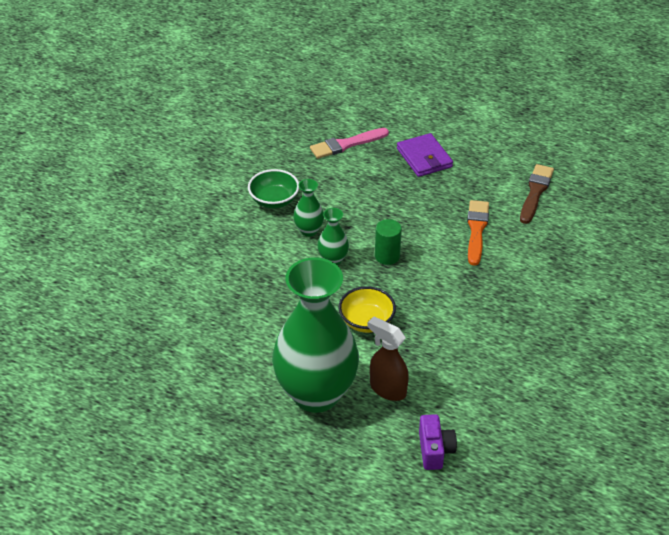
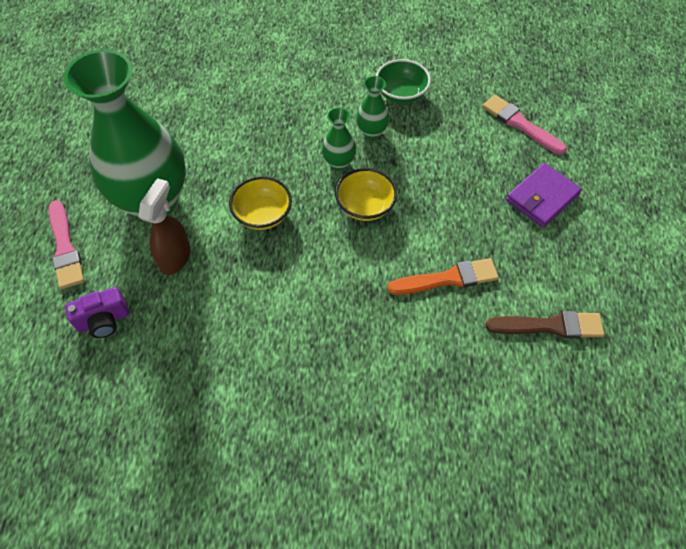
camera: 70 degrees right, 15 degrees up
green cylinder [375,219,402,265] -> yellow bowl [335,168,397,221]
none -> pink brush [49,200,84,289]

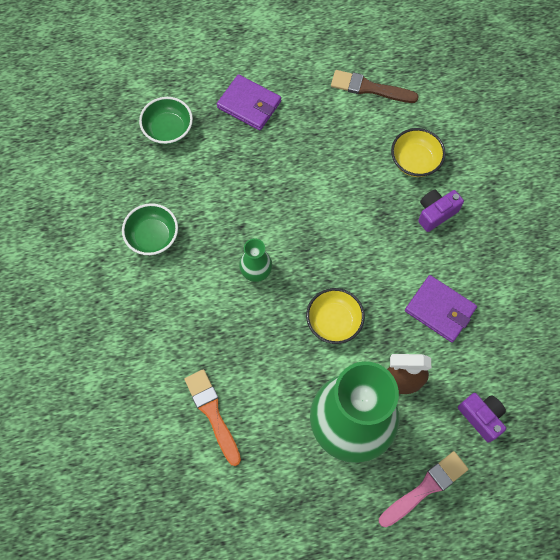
camera: 105 degrees left, 10 degrees up
yellow bowl [335,168,397,221] -> yellow bowl moved to [391,128,446,177]
green vase [356,76,390,140] -> none
orange brush [388,258,499,295] -> orange brush moved to [184,369,241,466]
pink brush [482,95,567,155] -> green bowl [139,97,193,145]
brown brush [486,311,605,338] -> brown brush turned 60 degrees counterclockwise [331,70,419,103]
none -> purple wallet [405,275,477,343]
none -> purple camera [418,190,464,232]

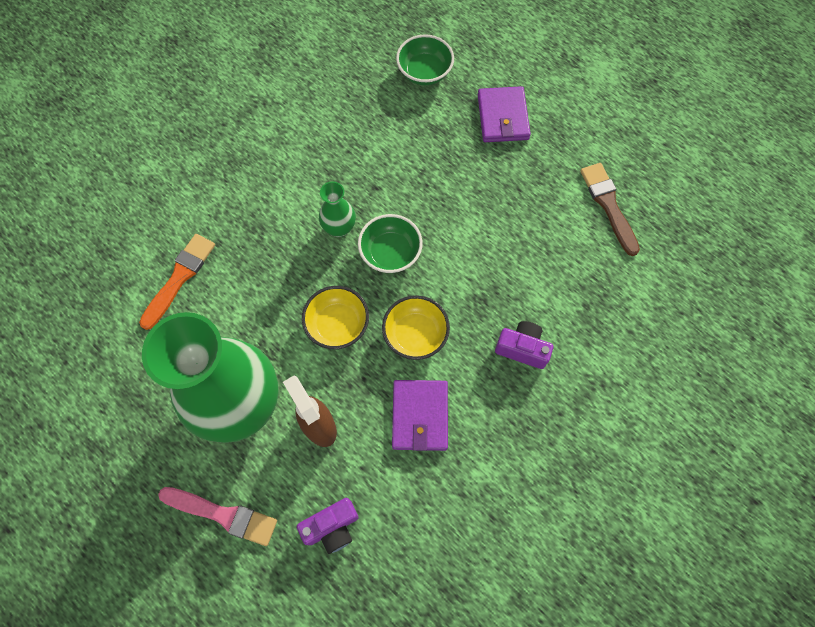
camera: 55 degrees right, 0 degrees up
green bowl [122,203,178,255] -> green bowl moved to [358,214,423,273]
yellow bowl [391,128,446,177] -> yellow bowl moved to [382,295,450,360]
purple camera [458,393,506,443] -> purple camera turned 45 degrees clockwise [297,498,359,554]

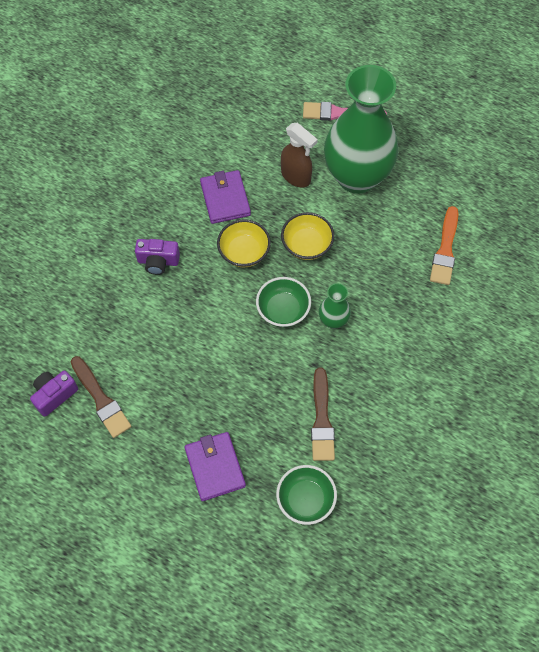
camera: 165 degrees right, 5 degrees down
purple camera [297,498,359,554] -> purple camera moved to [30,370,78,417]
none -> brown brush [311,368,335,461]

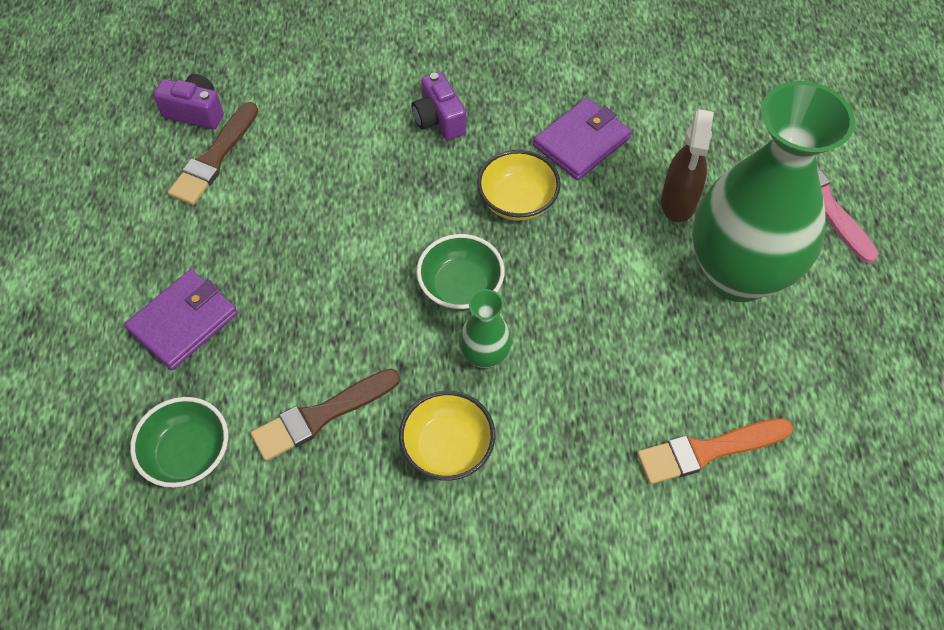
camera: 60 degrees right, 5 degrees down
yellow bowl [281,212,335,260] -> yellow bowl moved to [399,391,495,481]

